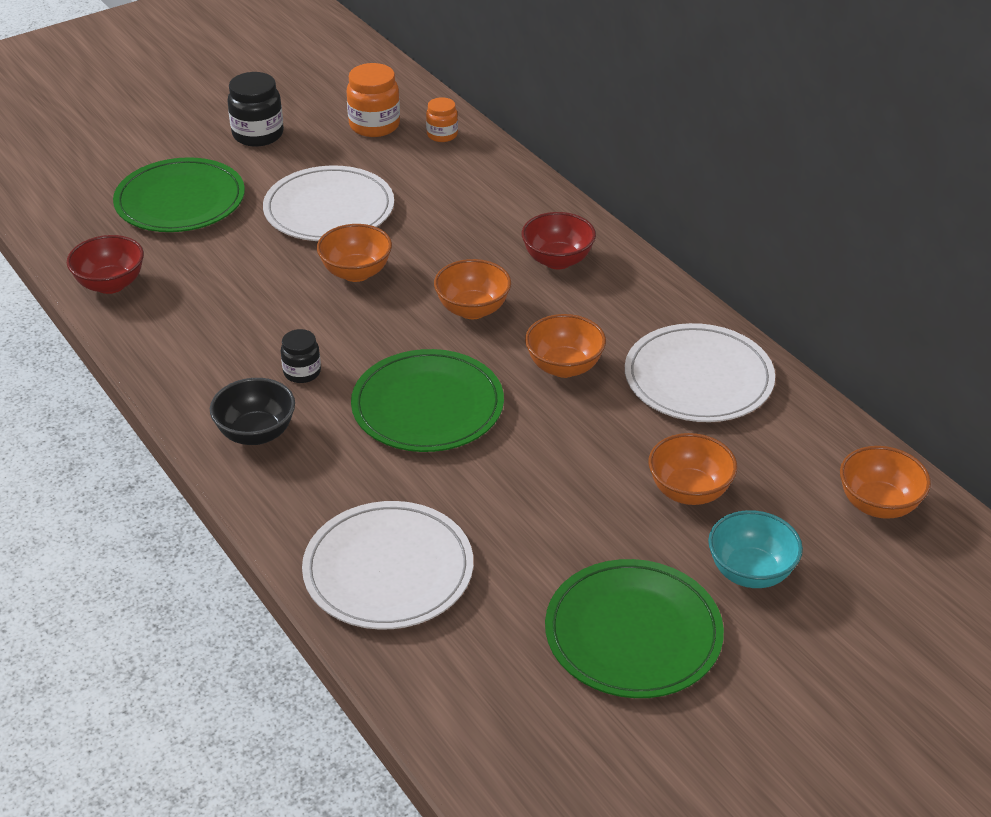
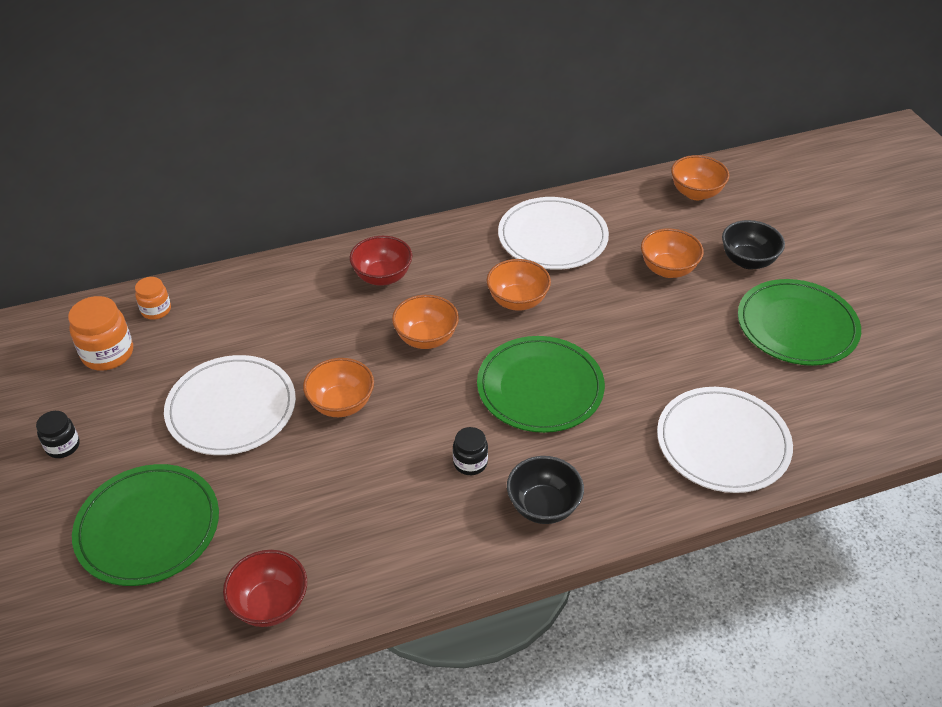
camera: 75 degrees left, 5 degrees up
black jar [227,72,284,147] -> black jar [36,411,80,458], size x0.60
turquoise bowl [708,510,803,588] -> black bowl [722,220,785,269]

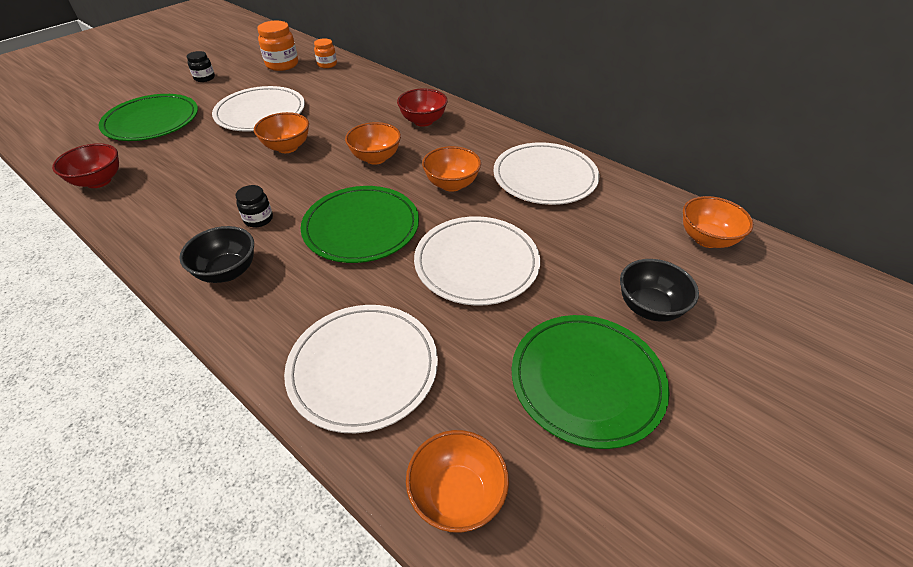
camera: 60 degrees right, 0 degrees up
orange bowl [641,228,704,278] -> orange bowl moved to [406,430,509,533]
none -> white plate [414,216,540,306]

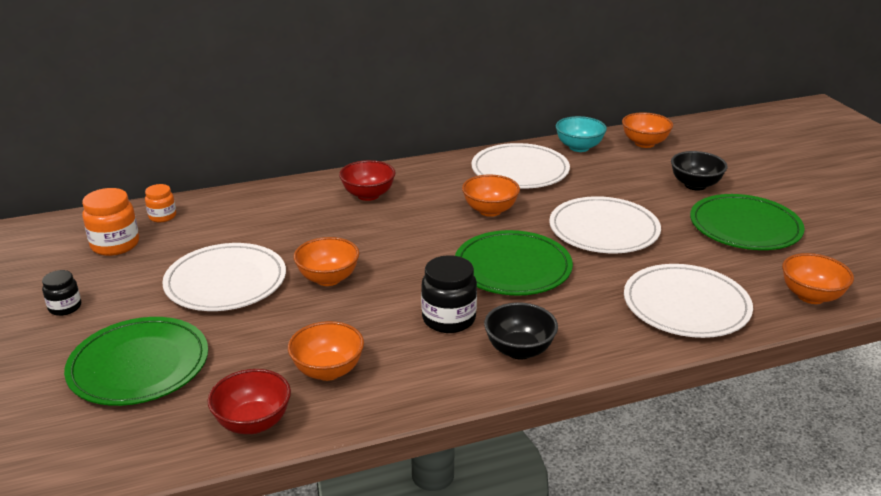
camera: 60 degrees left, 15 degrees down
black jar [236,185,273,228] -> black jar [421,255,477,333], size x1.66
orange bowl [345,122,401,165] -> orange bowl moved to [288,321,364,381]
none -> turquoise bowl [556,116,607,152]

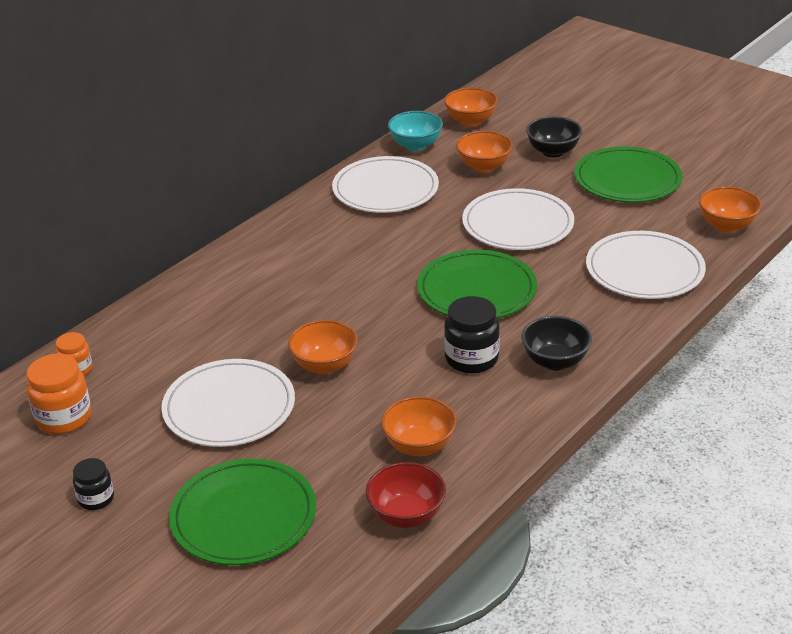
camera: 30 degrees left, 5 degrees up
red bowl [339,160,396,201] -> none
orange bowl [462,174,520,217] -> orange bowl moved to [456,131,513,173]

